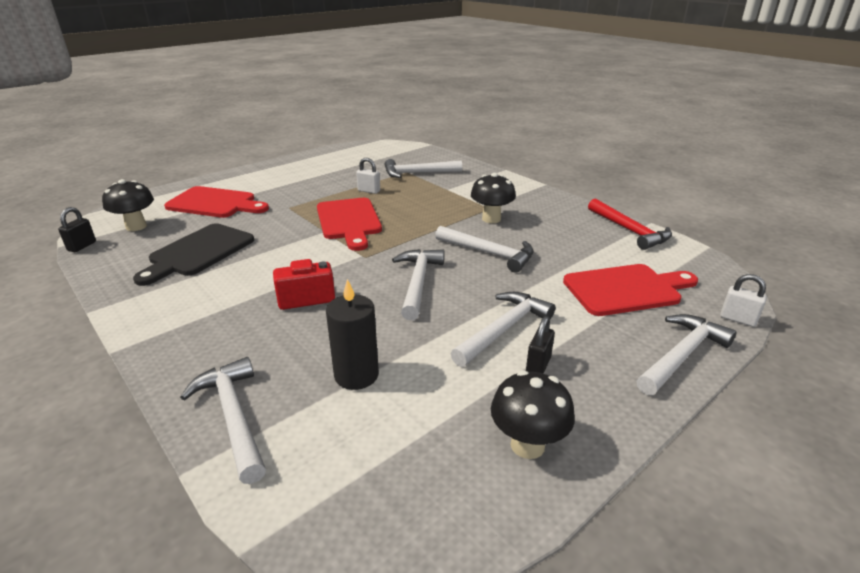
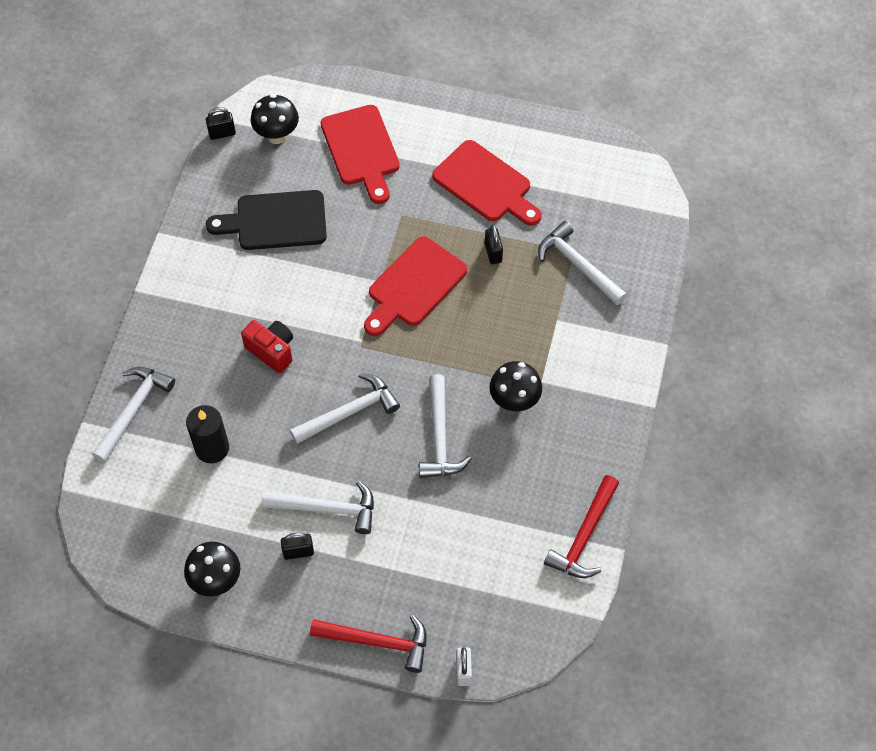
camera: 55 degrees right, 30 degrees up
white padlock [356,158,380,194] -> black padlock [485,225,503,264]
red cutting board [563,264,698,316] -> red cutting board moved to [432,140,542,226]
white hammer [636,314,737,395] -> red hammer [310,615,427,673]

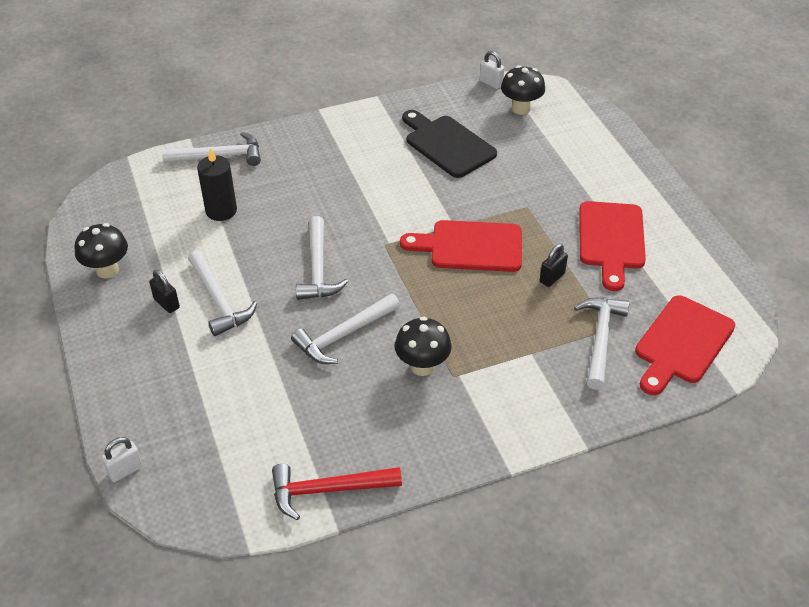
camera: 55 degrees right, 15 degrees down
black padlock [206,107,236,140] -> white padlock [480,51,505,89]
red camera [241,320,293,373] -> none
white hammer [290,373,400,444] -> white hammer turned 60 degrees clockwise [296,216,348,300]
red hammer [310,615,427,673] -> none
red cutting board [321,105,400,204] -> red cutting board moved to [635,295,735,395]

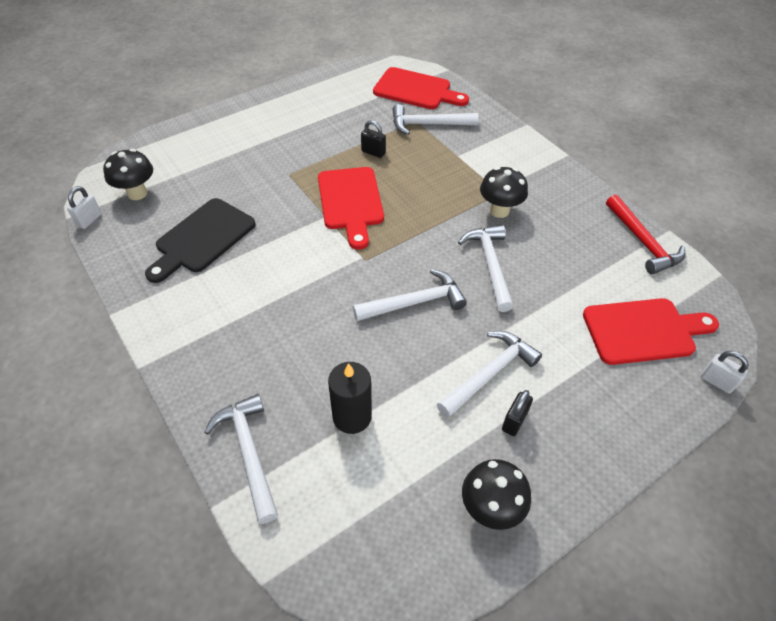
camera: 105 degrees left, 5 degrees up
white hammer [291,294,400,364] -> white hammer turned 135 degrees counterclockwise [458,225,514,312]
red cutting board [579,201,646,291] -> red cutting board moved to [583,298,719,365]

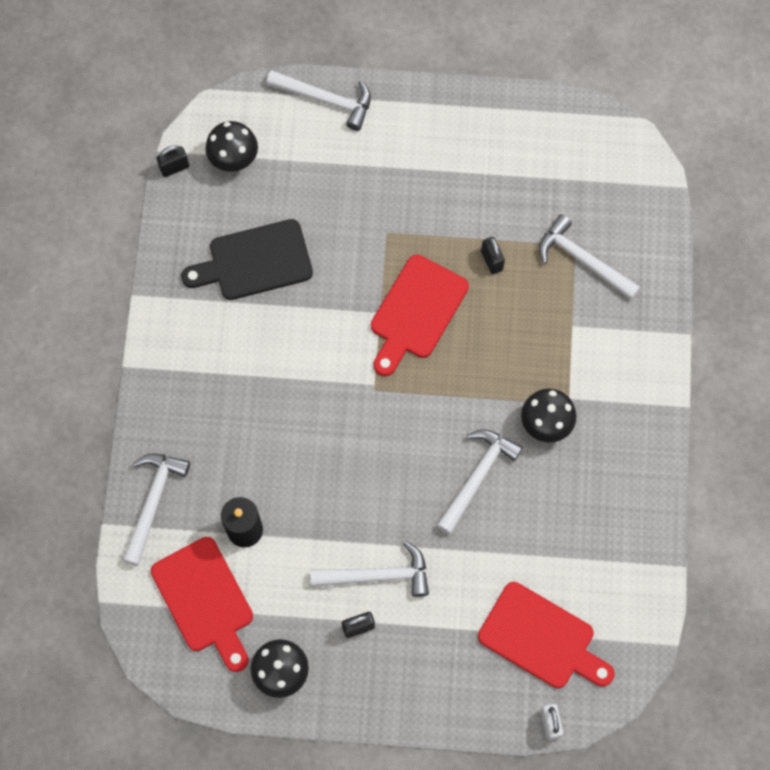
camera: 40 degrees right, 20 degrees up
white padlock [67,186,102,229] -> black padlock [156,145,189,177]
white hammer [353,269,467,321] -> white hammer moved to [266,70,371,131]
red cutting board [373,67,469,109] -> red cutting board moved to [151,537,253,672]
red hammer [606,195,685,275] -> none

